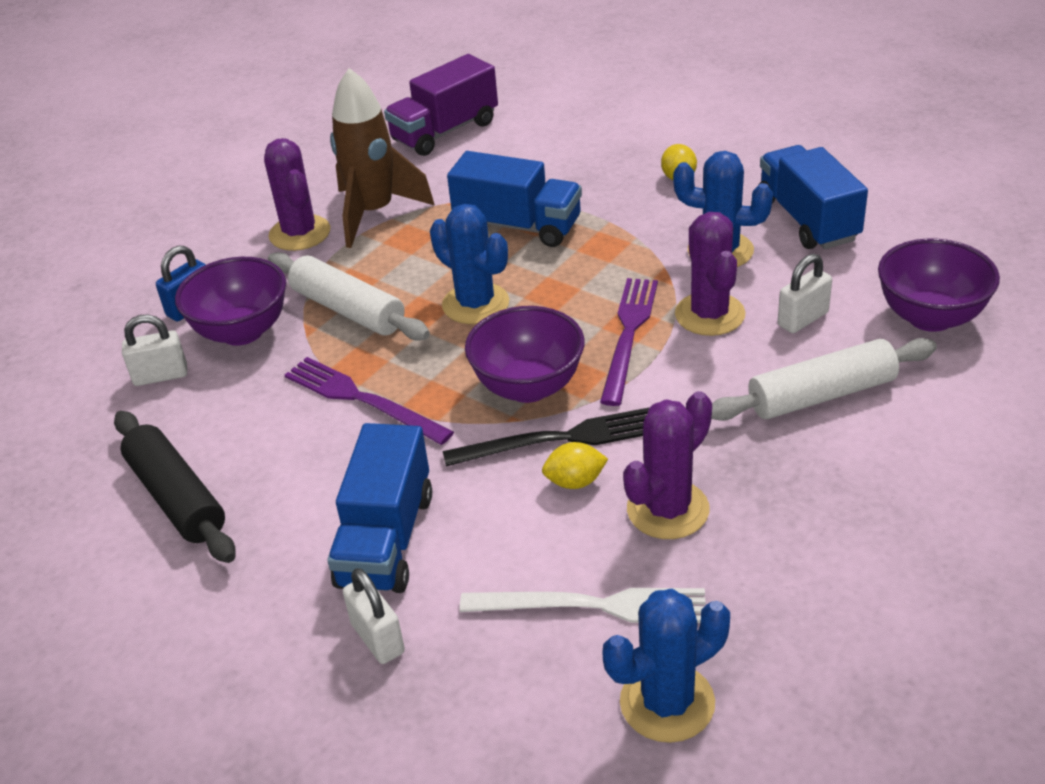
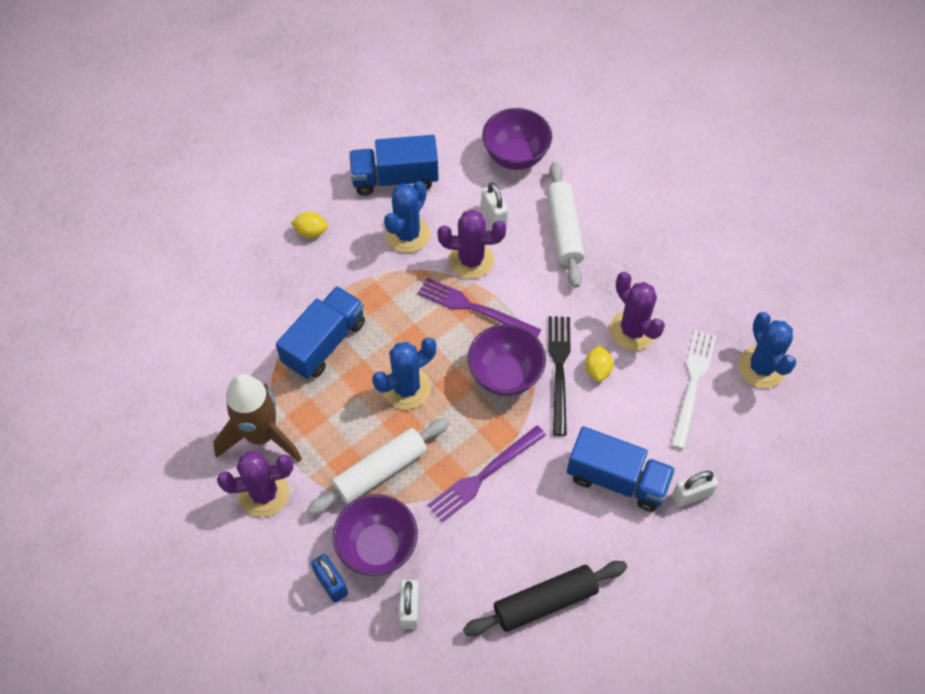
camera: 80 degrees left, 20 degrees up
purple truck [384,54,498,156] -> none

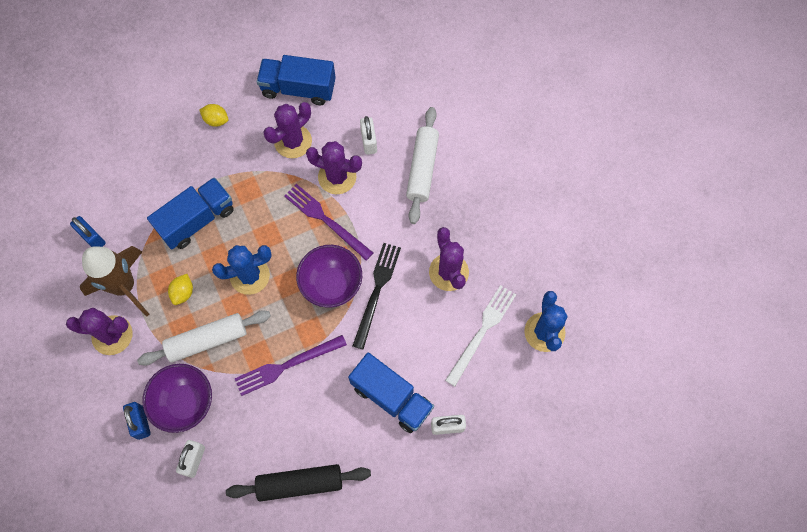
camera: 15 degrees right, 10 degrees up
blue cactus [384,181,430,253] -> purple cactus [263,102,312,158]
purple bowl [482,108,552,170] -> none
yellow lemon [585,346,613,382] -> yellow lemon moved to [168,274,193,305]
none -> blue padlock [70,216,106,247]

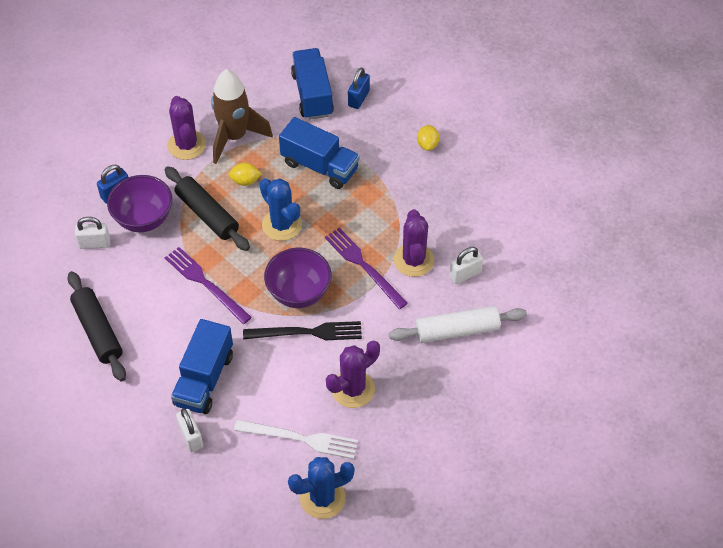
camera: 70 degrees right, 15 degrees down
blue padlock [70,216,106,247] -> blue padlock moved to [348,67,370,109]
white rolling pin [137,310,271,365] -> black rolling pin [165,166,250,251]
blue truck [257,55,336,105] -> blue truck moved to [291,48,334,120]
purple cactus [263,102,312,158] -> none
purple fork [284,184,373,261] -> purple fork turned 60 degrees counterclockwise [325,228,408,309]

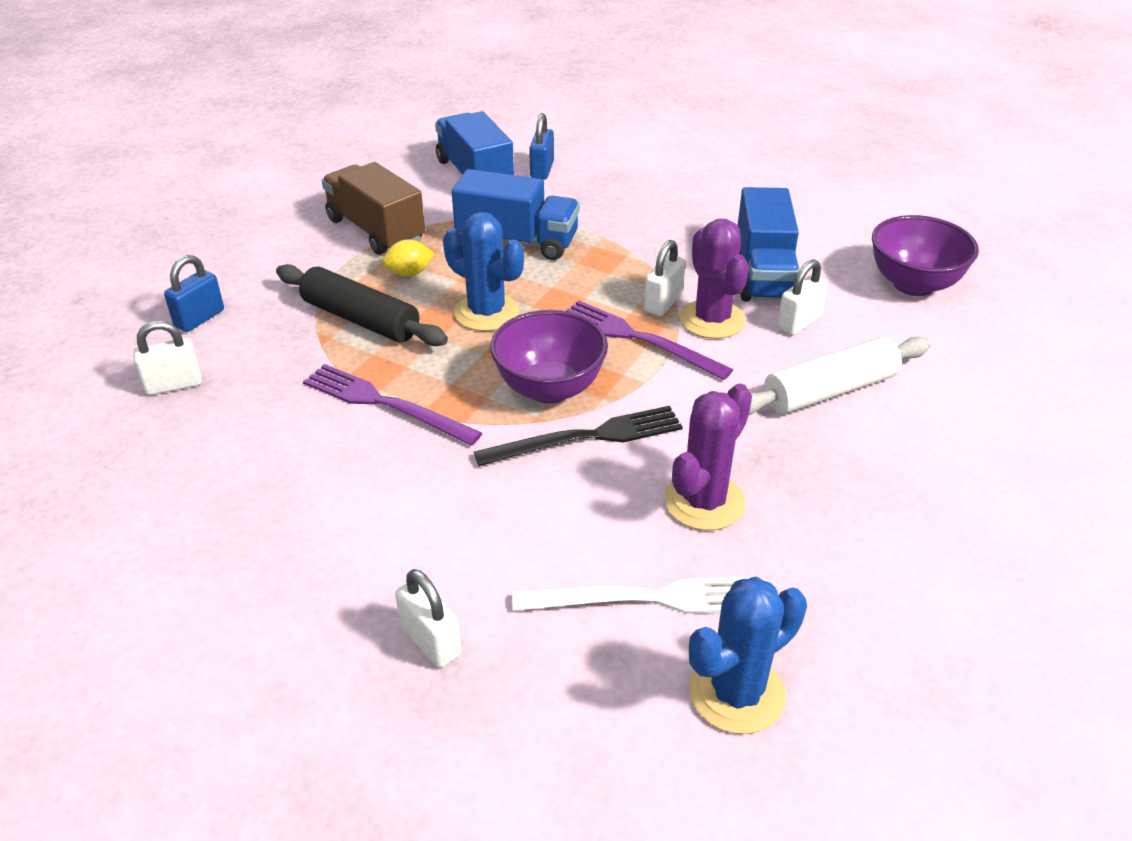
camera: 15 degrees left, 15 degrees down
black rolling pin [68,271,126,381] -> none
purple bowl [107,175,172,232] -> purple bowl moved to [872,215,979,296]
purple cactus [167,96,206,160] -> none
blue truck [171,319,233,414] -> blue truck moved to [737,187,799,301]
brown rocket [211,69,273,164] -> brown truck [322,162,425,255]
yellow lemon [417,125,439,151] -> none
none -> white padlock [644,240,686,316]

